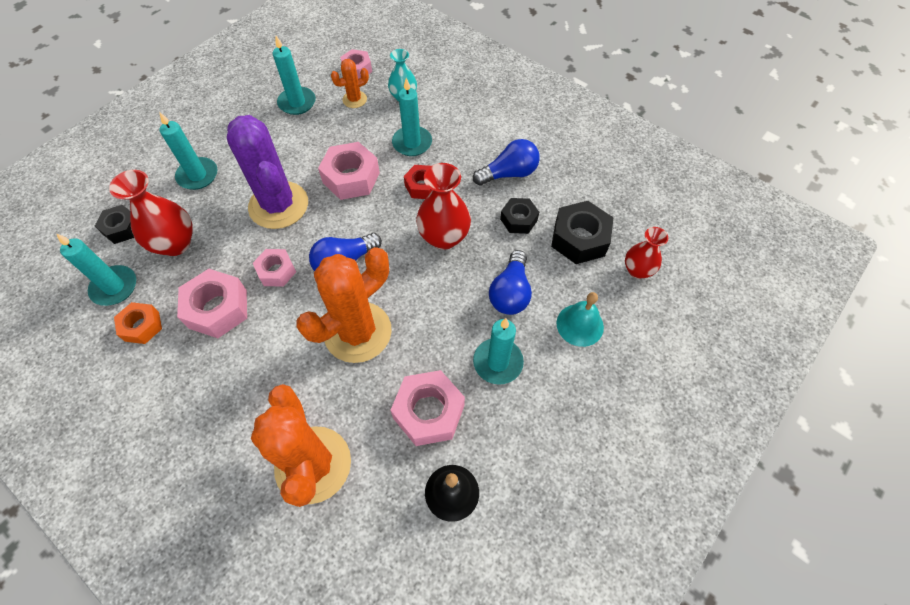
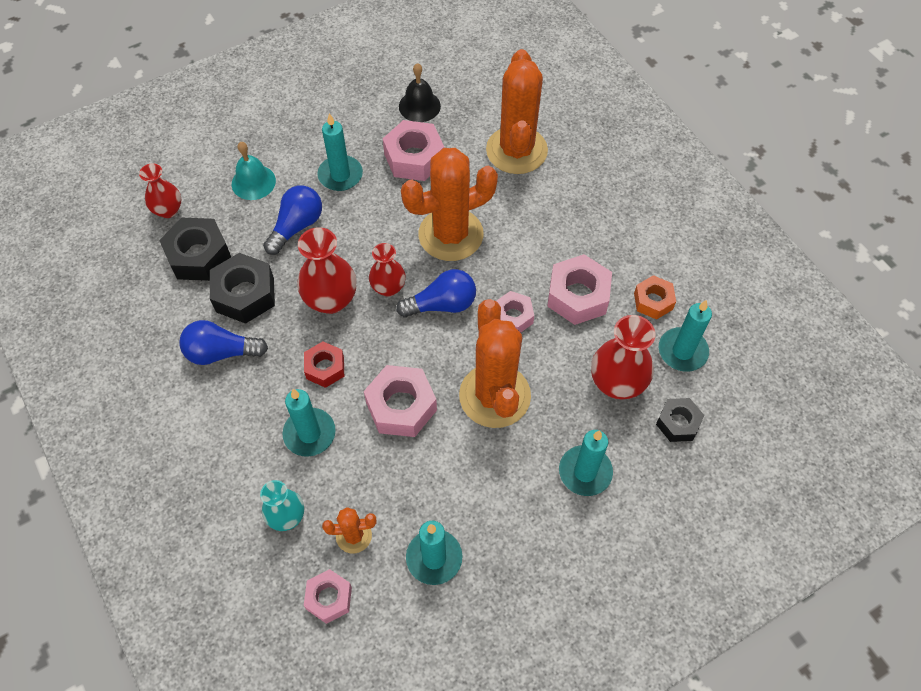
camera: 160 degrees left, 0 degrees up
purple cactus [227,115,308,229] -> orange cactus [459,299,531,428]
black nut [500,198,539,234] -> black nut [210,253,275,324], size x1.61
none -> red vase [369,243,406,296]

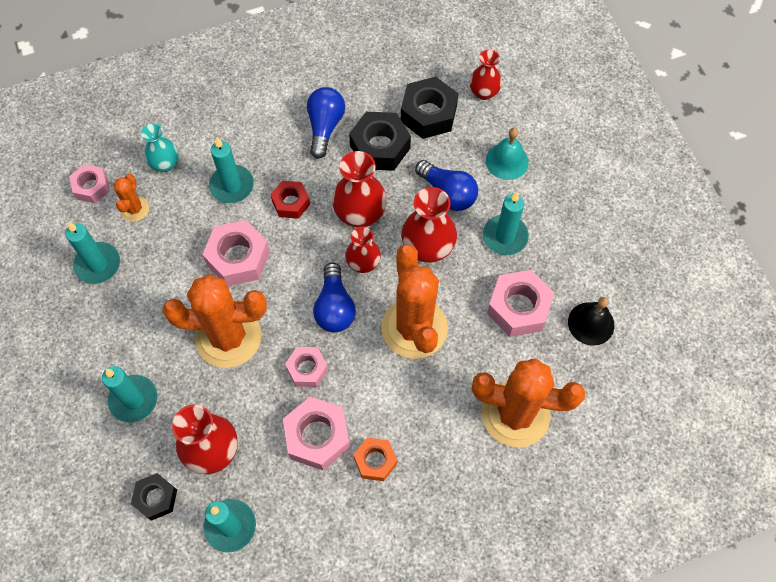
camera: 100 degrees right, 5 degrees up
orange nut [634,275,676,320] -> orange nut moved to [354,438,397,481]
none -> red vase [401,187,457,263]

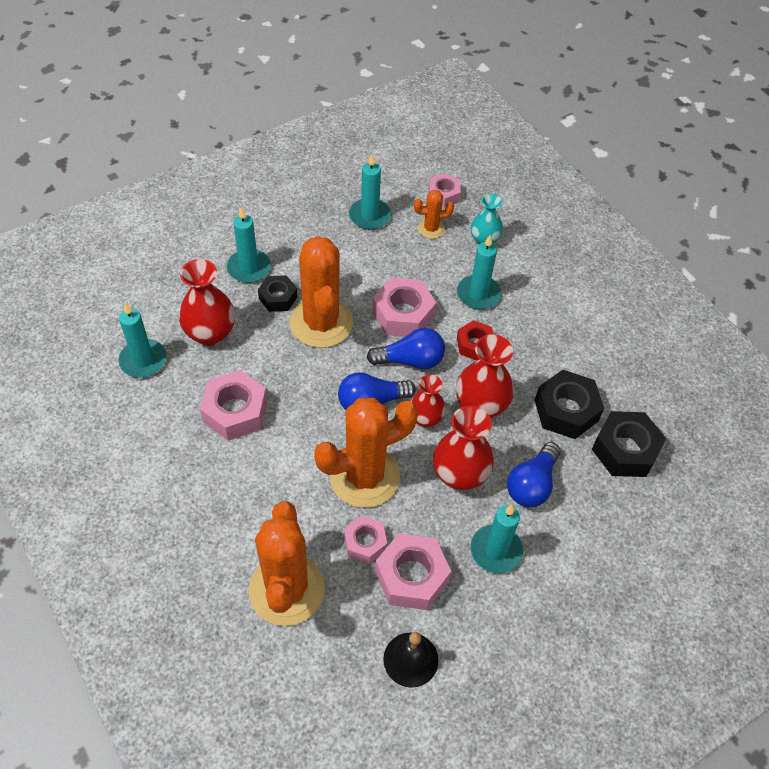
camera: 75 degrees right, 10 degrees down
black nut [131,473,177,521] -> black nut moved to [258,275,297,312]
pink nut [285,347,328,387] -> pink nut moved to [344,515,387,564]
blue light bulb [307,87,345,159] -> blue light bulb moved to [366,328,445,369]
orange nut [354,438,397,481] -> none
red vase [470,50,502,100] -> none
turquoise bell [486,128,529,180] -> none

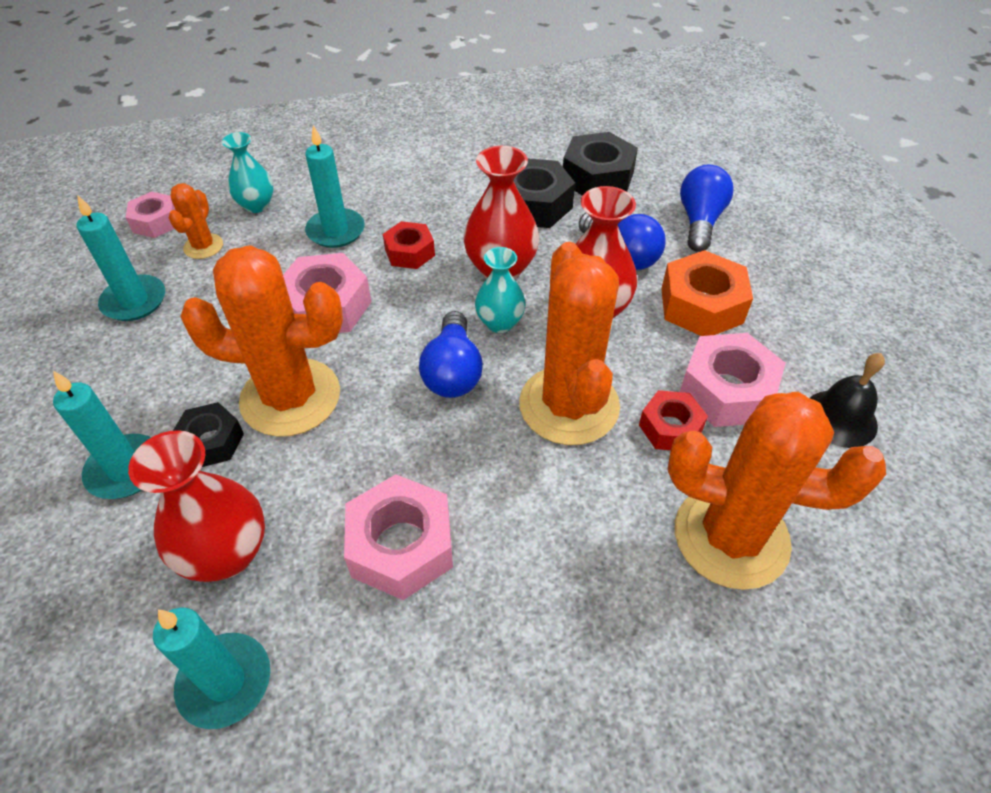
camera: 70 degrees left, 5 degrees down
pink nut [344,515,387,564] -> red nut [639,390,708,450]
blue light bulb [366,328,445,369] -> blue light bulb moved to [680,165,734,252]
red vase [410,374,446,427] -> turquoise vase [475,247,526,333]
turquoise candle [470,505,523,574] -> orange nut [661,250,753,336]

